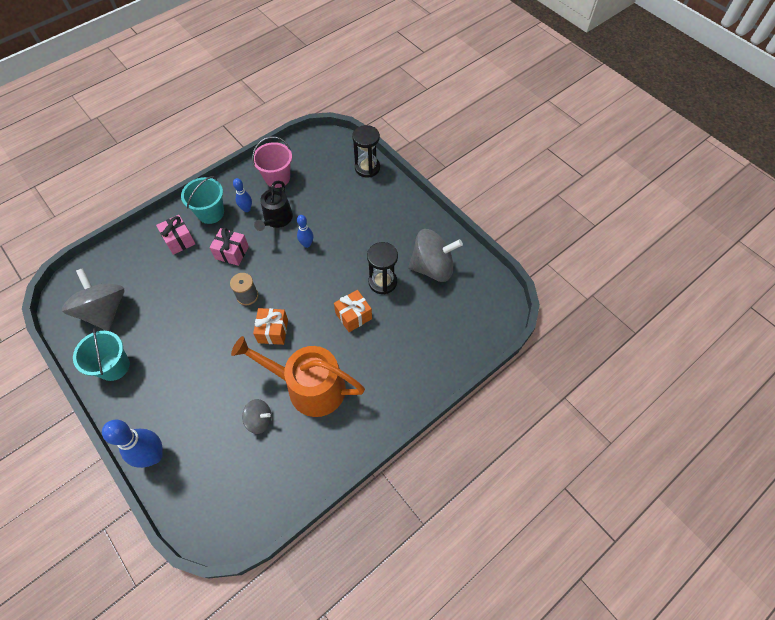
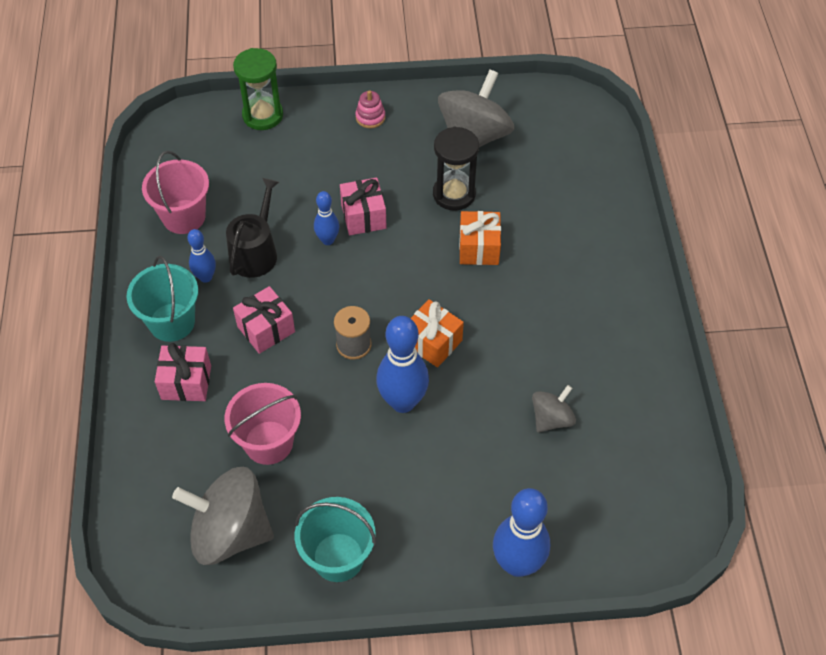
camera: 55 degrees left, 5 degrees down
orange watering can [231,336,365,417] -> none
black watering can [254,181,293,231] -> black watering can turned 120 degrees counterclockwise [226,178,279,278]
black hourglass [352,125,380,177] -> green hourglass [233,48,283,130]
none -> pink bucket [225,383,301,465]
none -> pink gift [340,178,387,235]
none -> pink stacking toy [355,90,385,128]
none -> blue bowling pin [376,316,429,413]

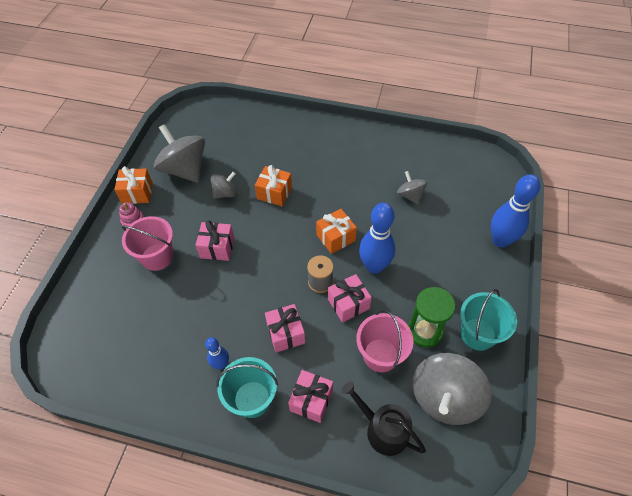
camera: 70 degrees left, 0 degrees up
pink bucket [142,151,209,234] -> pink bucket moved to [122,216,173,271]
black watering can [226,178,279,278] -> black watering can moved to [341,381,426,456]
green hourglass [233,48,283,130] -> green hourglass moved to [408,287,455,348]
blue bowling pin [314,191,340,245] -> none
black hourglass [433,127,479,211] -> grey spinning top [211,172,237,199]
none -> orange gift [114,166,153,204]
none -> pink gift [328,274,372,323]

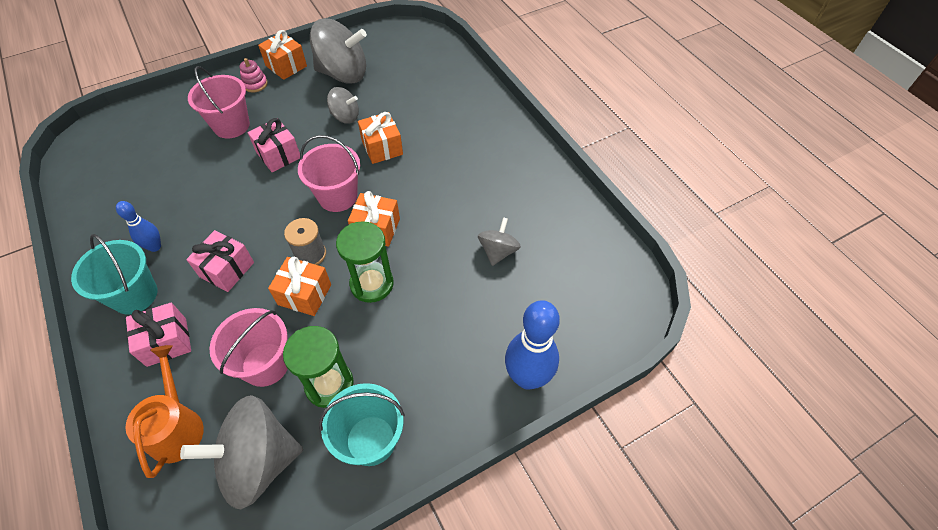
camera: 45 degrees right, 0 degrees up
grey spinning top [154,124,205,183] -> grey spinning top turned 90 degrees clockwise [310,18,367,84]
pink gift [328,274,372,323] -> orange gift [268,257,331,316]
black watering can [341,381,426,456] -> orange watering can [125,345,204,478]
blue bowling pin [359,203,395,274] -> green hourglass [336,221,394,303]
none -> pink bucket [298,135,360,212]

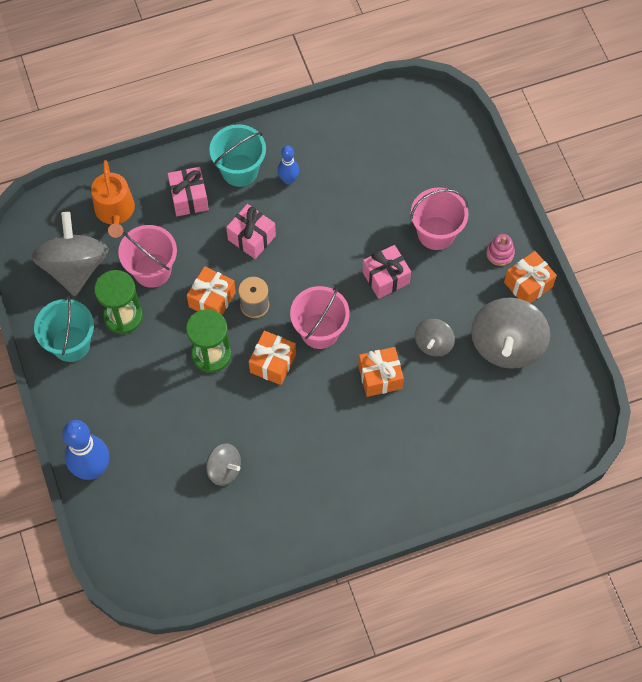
camera: 100 degrees right, 10 degrees up
orange watering can [125,345,204,478] -> orange watering can turned 75 degrees clockwise [91,160,135,238]

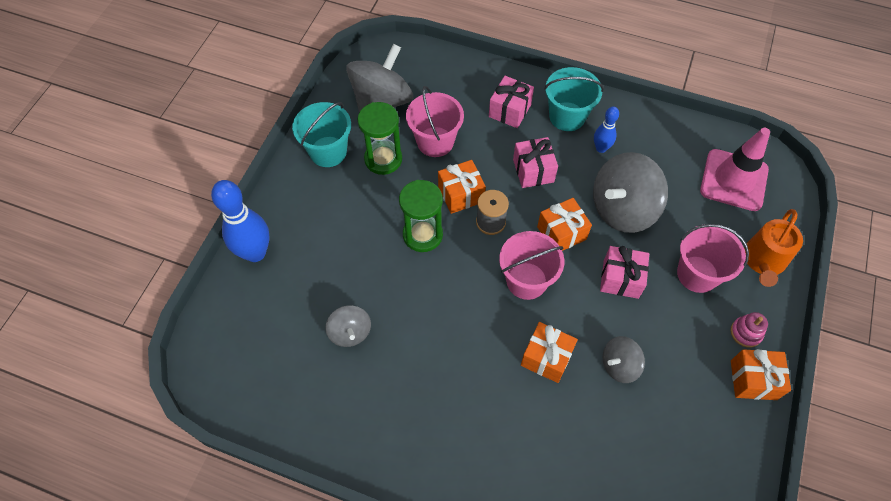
camera: 40 degrees right, 5 degrees down
orange watering can [91,160,135,238] -> orange watering can moved to [744,209,803,287]
orange gift [249,331,296,385] -> orange gift moved to [537,198,592,251]
grey spinning top [471,297,550,369] -> grey spinning top moved to [593,152,668,233]
none -> pink traffic cone [700,128,770,211]

